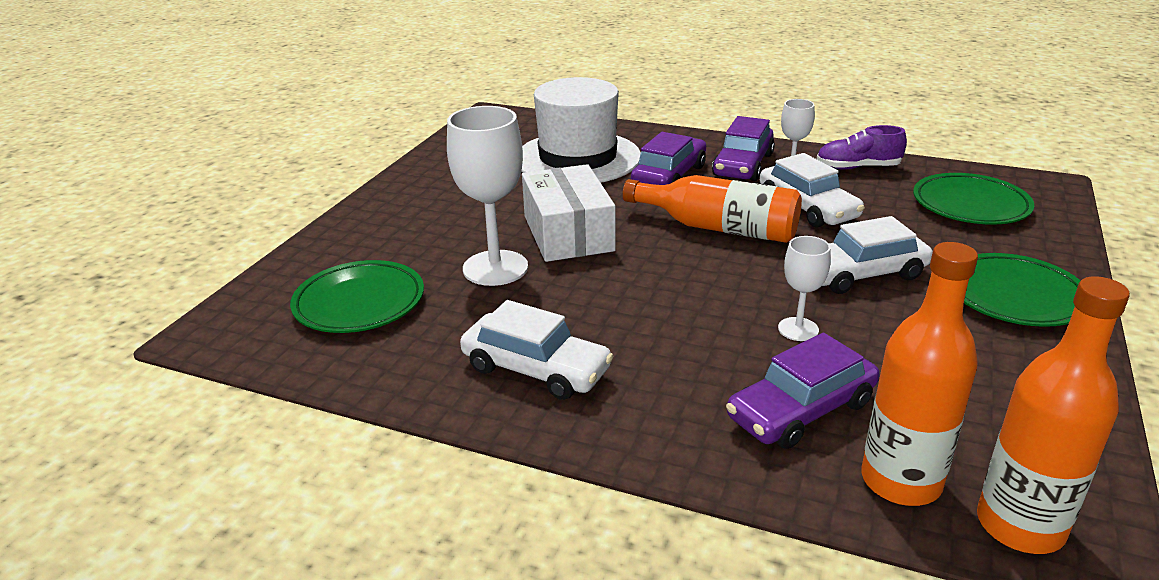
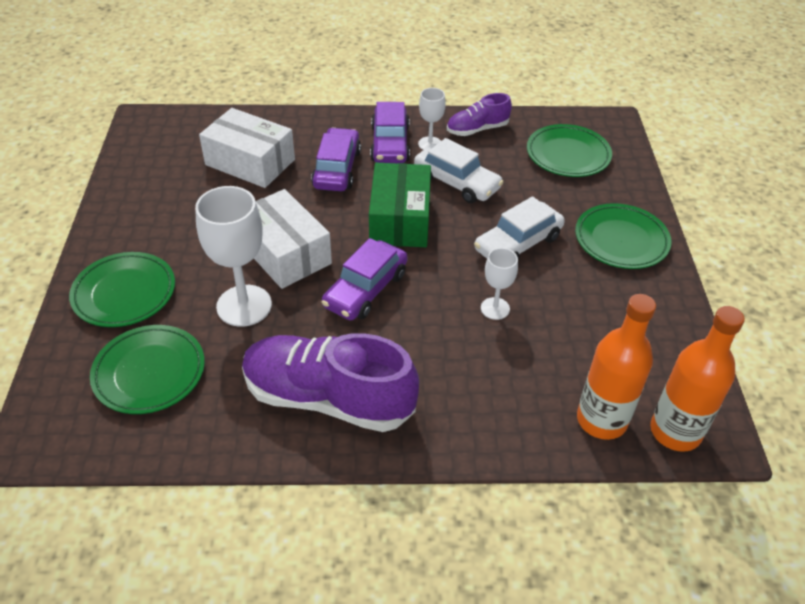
camera: 25 degrees left, 15 degrees up
white car [460,300,614,400] -> purple shoe [242,333,419,432]
white hat [521,77,641,183] -> white box [199,108,295,188]
orange bottle [623,175,802,243] -> green box [369,163,431,247]
purple car [726,332,879,449] -> purple car moved to [322,238,408,321]
none -> green plate [69,252,175,327]

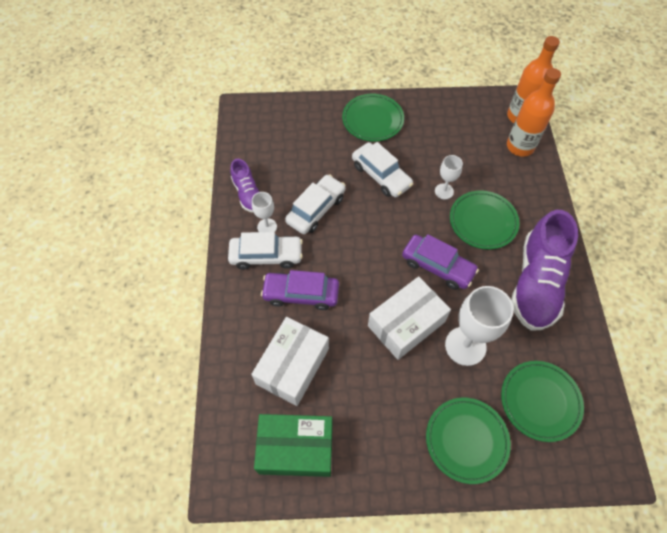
camera: 90 degrees left, 15 degrees up
green box [369,163,431,247] -> green box moved to [254,414,332,477]
purple car [370,102,410,164] -> white car [228,232,303,270]
green plate [527,124,612,177] -> green plate moved to [450,190,519,250]

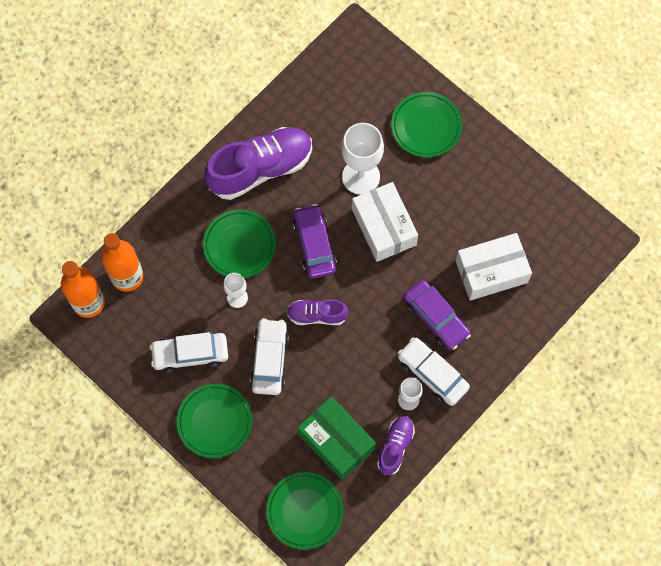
camera: 135 degrees left, 10 degrees up
green box [254,414,332,477] -> green box moved to [297,396,376,480]
white car [285,174,345,234] -> white car moved to [150,332,228,373]
white box [368,276,451,360] -> white box turned 60 degrees clockwise [352,182,418,262]
green plate [501,361,584,442] -> green plate moved to [266,472,344,550]
none -> purple shoe [286,299,349,325]

